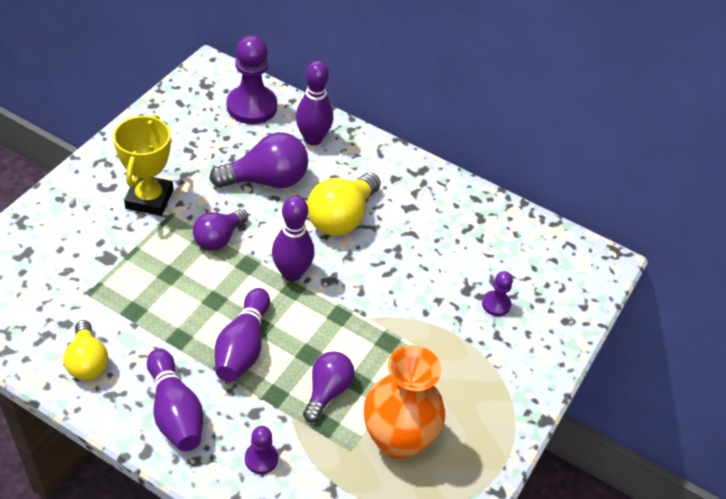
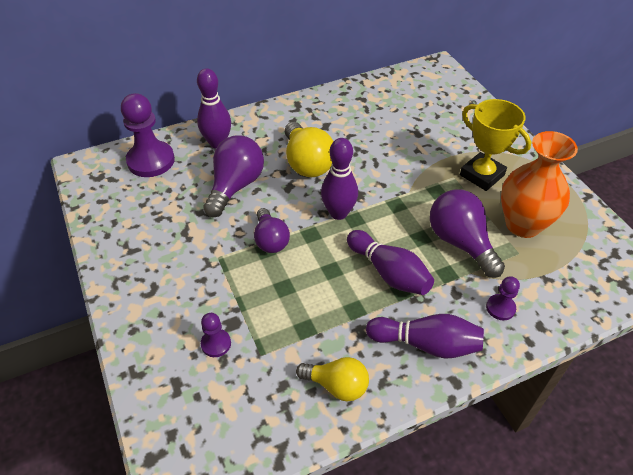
camera: 50 degrees left, 0 degrees up
yellow trophy [113,115,173,216] -> yellow trophy moved to [460,99,531,191]
purple light bulb [303,351,355,423] -> purple light bulb [430,189,505,278], size x1.54
purple pawn [482,271,513,316] -> purple pawn moved to [201,313,231,357]

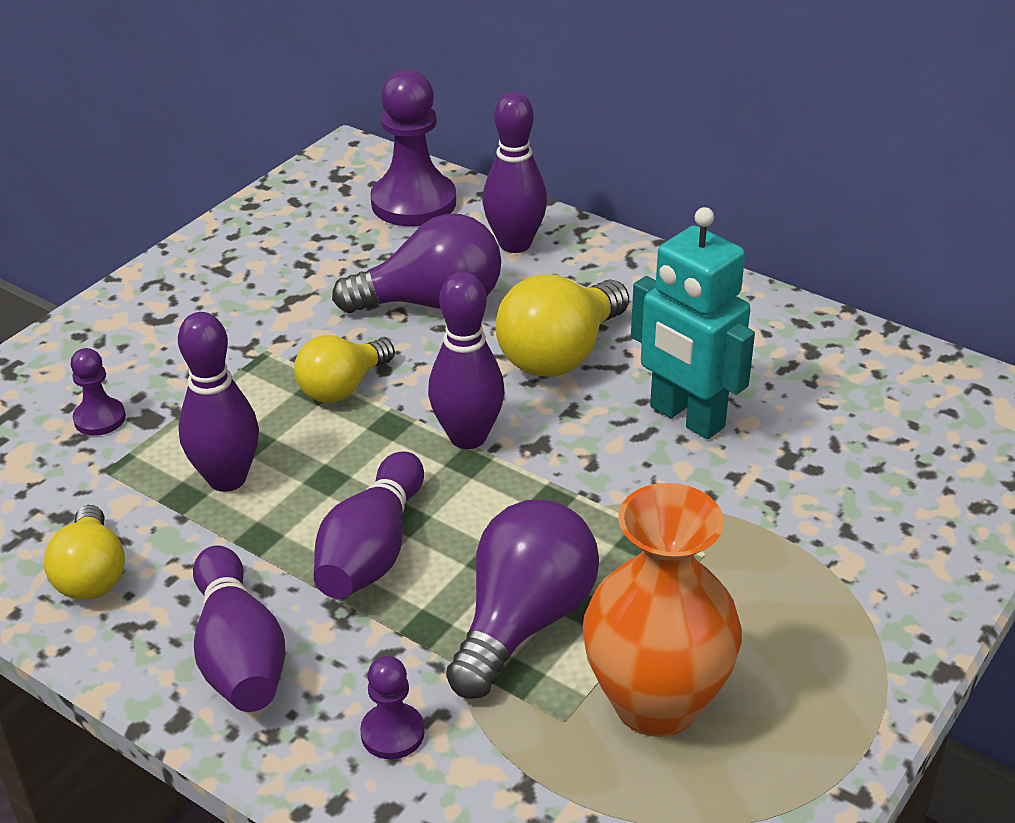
camera: 60 degrees right, 10 degrees down
purple light bulb [254,208,290,253] -> yellow light bulb [294,335,395,403]
yellow trophy [460,99,531,191] -> none
none -> purple bowling pin [178,312,259,492]
none -> turquoise robot [631,207,755,439]

